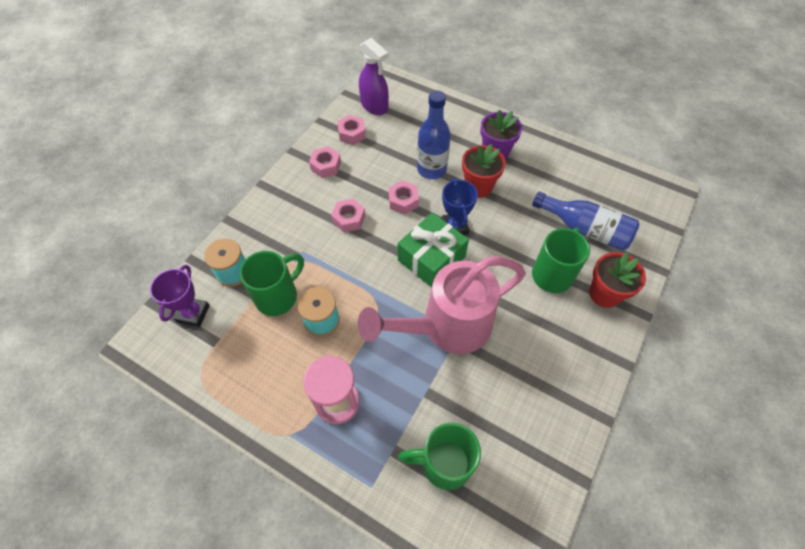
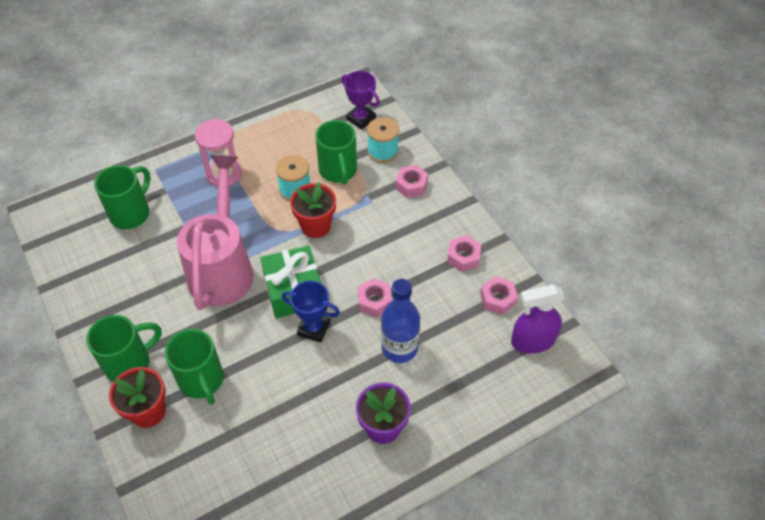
camera: 120 degrees right, 5 degrees down
pink nut [331,199,365,233] -> pink nut moved to [395,165,428,198]
red flower pot [462,144,506,198] -> red flower pot moved to [290,182,336,238]
blue bottle [532,192,640,251] -> none
none -> green mug [86,315,162,382]

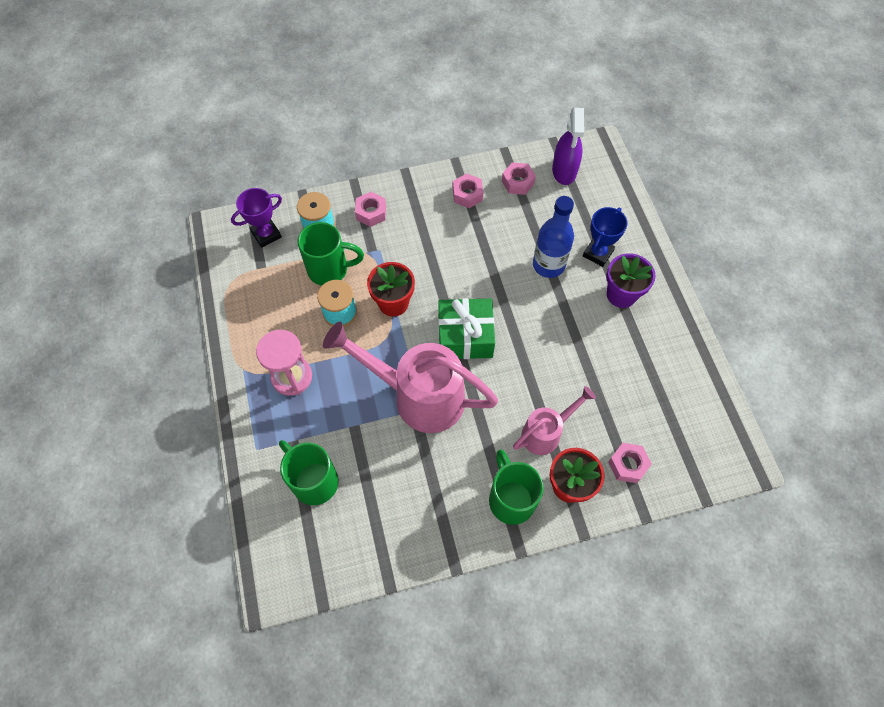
camera: 75 degrees left, 10 degrees up
green mug [165,329,224,404] -> pink watering can [513,386,596,455]
blue trophy [282,281,340,342] -> blue trophy moved to [583,207,628,267]
pink nut [358,278,392,318] -> pink nut moved to [608,443,652,483]

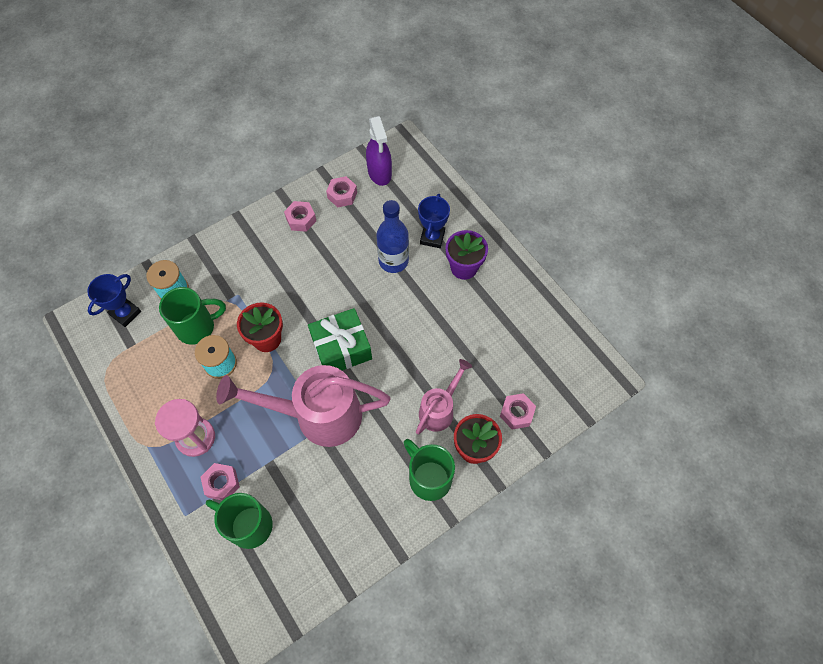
camera: 20 degrees left, 0 degrees up
purple trophy [231,188,282,248] -> blue trophy [87,274,141,327]
pink nut [355,192,386,227] -> pink nut moved to [200,463,240,501]

